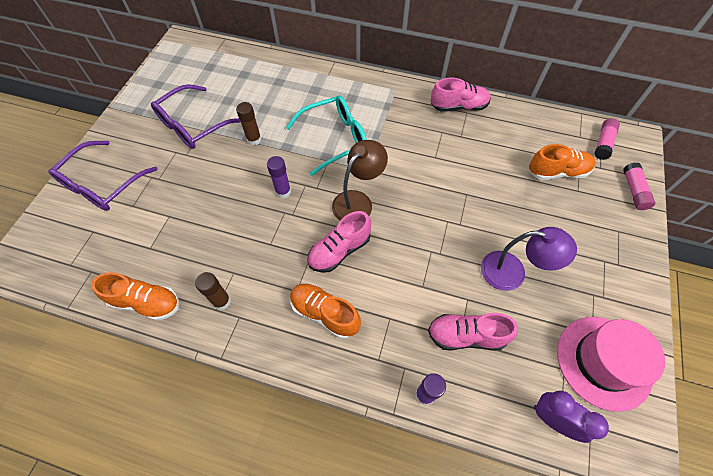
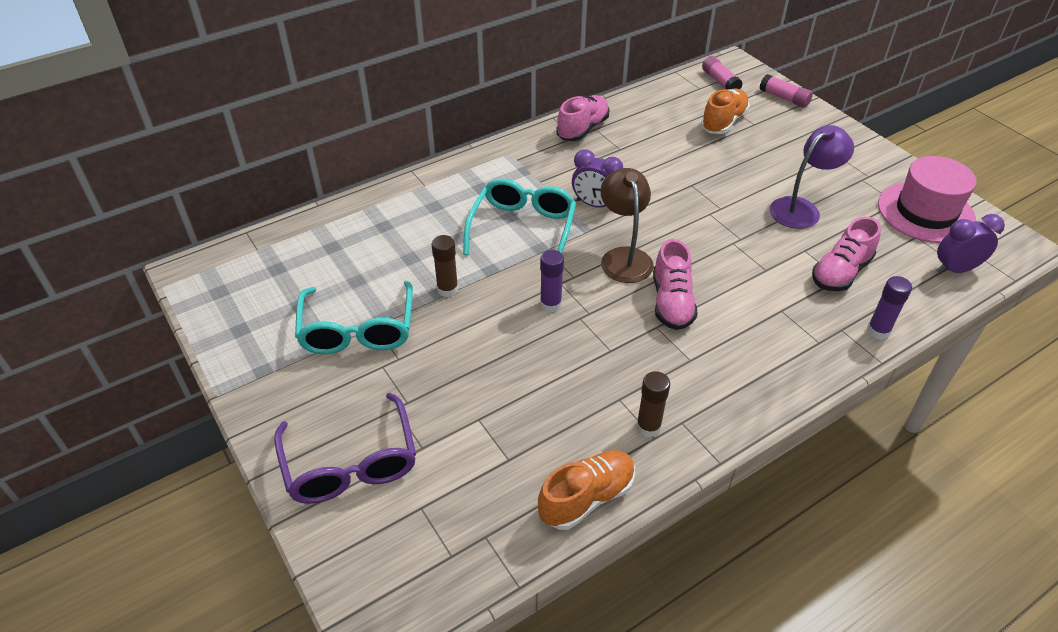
camera: 50 degrees left, 15 degrees down
purple glasses [151,84,241,149] -> turquoise glasses [295,281,413,354]
orange shoe [290,284,361,339] -> none
none -> purple clock [572,149,623,208]

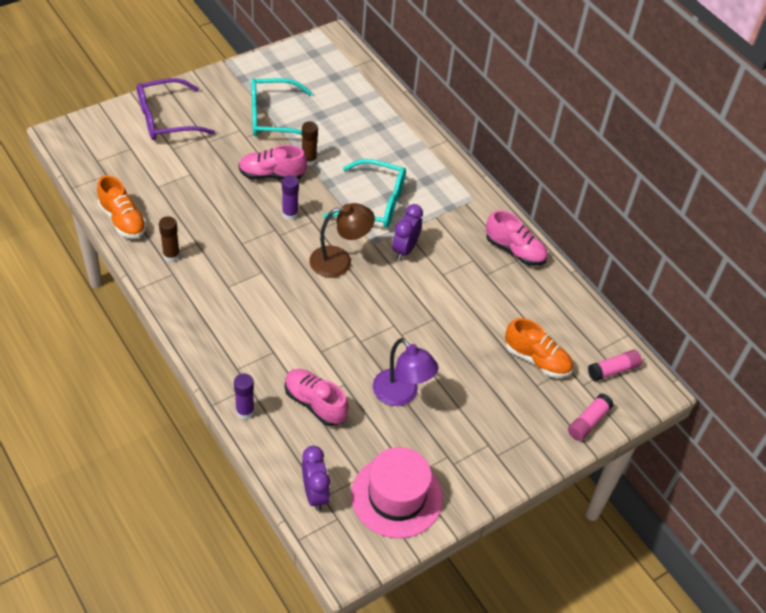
camera: 85 degrees right, 5 degrees up
pink shoe [653,239,698,330] -> pink shoe moved to [238,145,307,179]

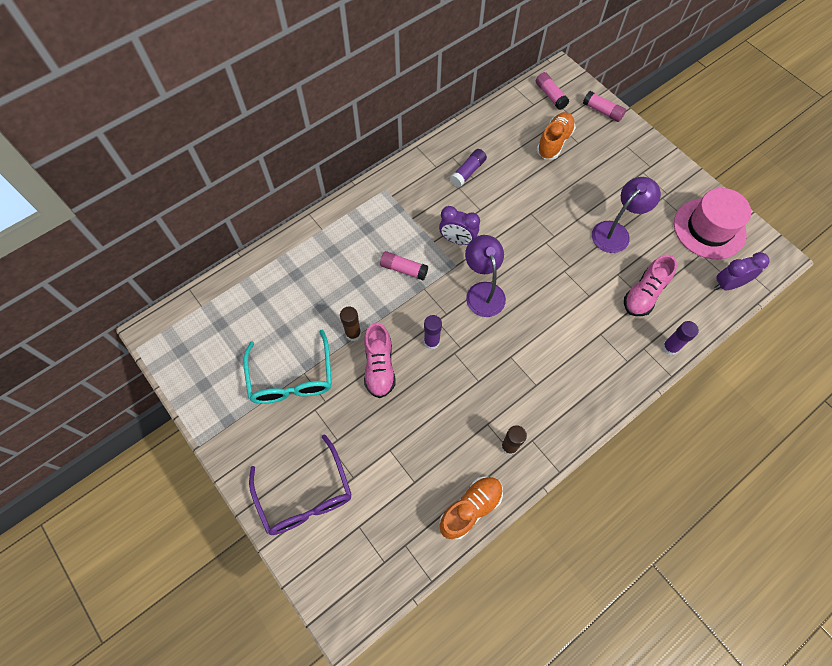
camera: 90 degrees left, 15 degrees up
brown lamp [310,203,375,278] -> purple lamp [465,235,506,317]
turquoise glasses [323,159,406,228] -> pink glue stick [380,251,428,280]
pink shoe [486,210,548,266] -> none
none -> purple glue stick [450,149,487,187]

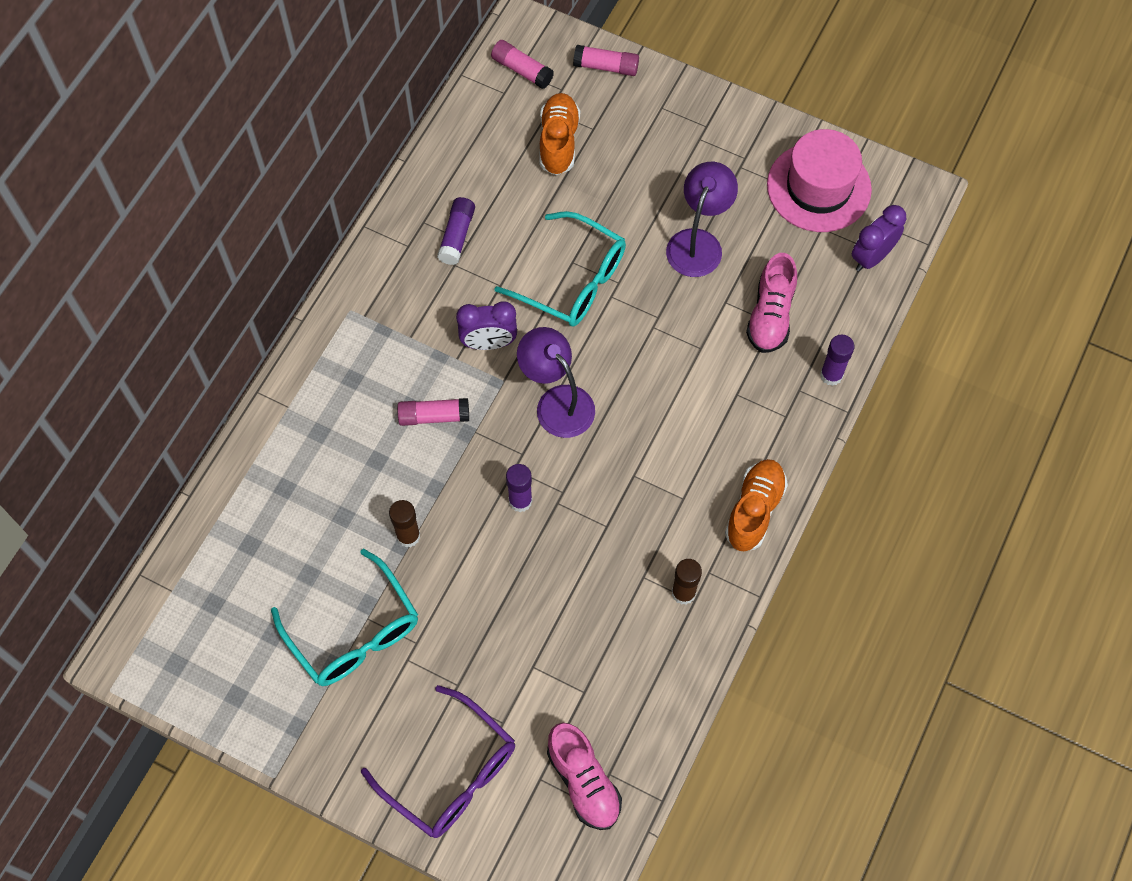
camera: 25 degrees left, 0 degrees up
pink shoe [364,322,396,398] -> pink shoe moved to [547,722,622,830]
orange shoe [440,476,503,540] -> orange shoe moved to [725,459,788,551]
none -> turquoise glasses [494,211,626,326]

